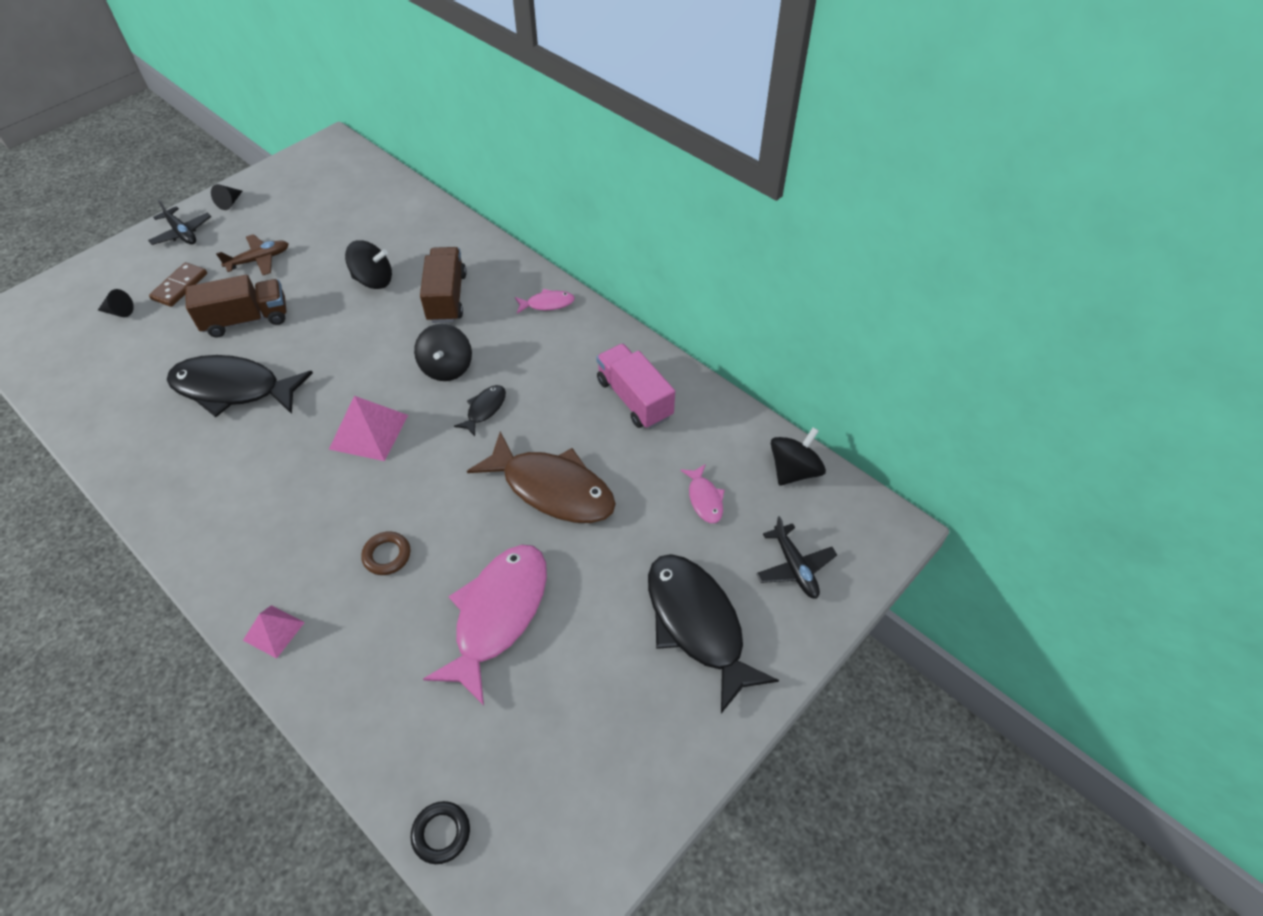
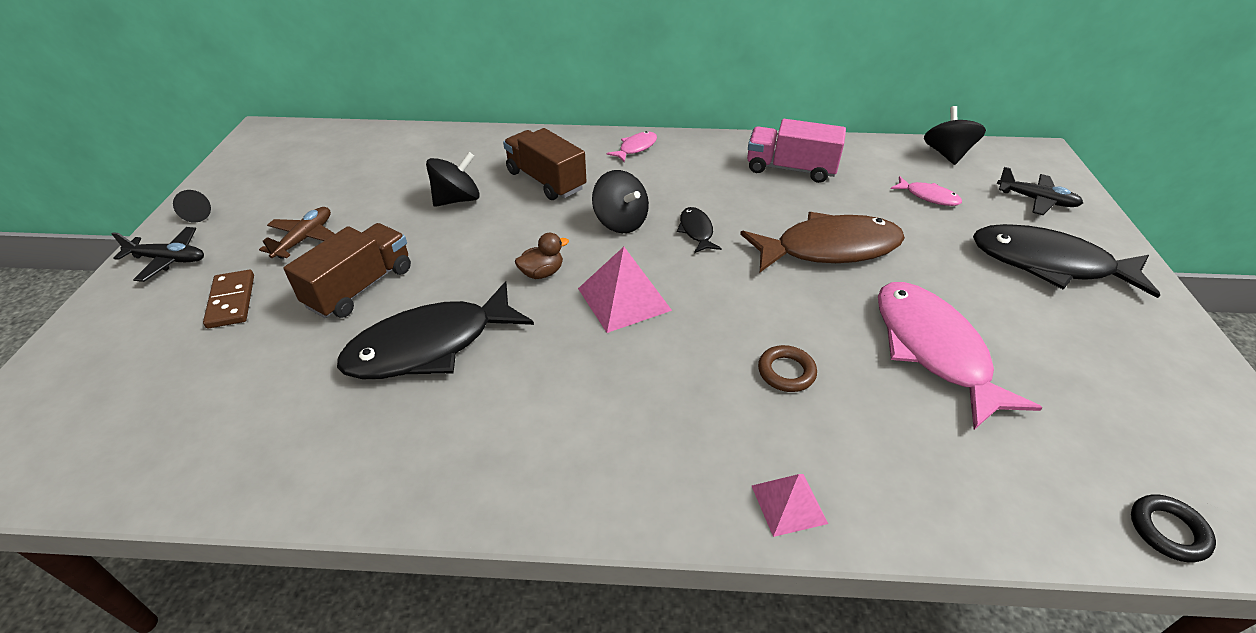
camera: 40 degrees left, 10 degrees down
black cone [98,289,134,317] -> none
none -> brown duck [515,233,569,279]

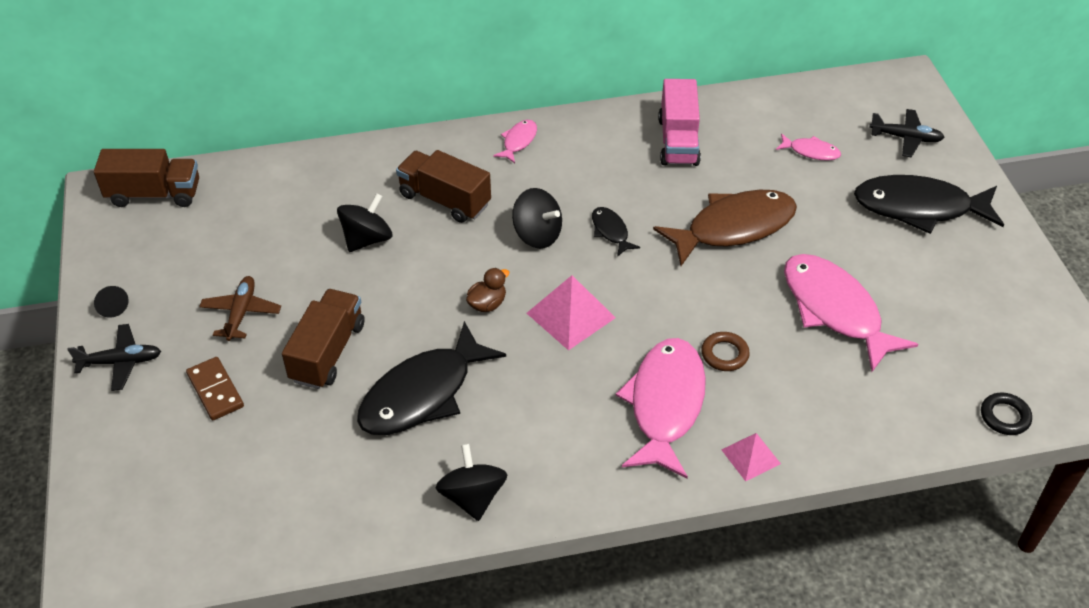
camera: 15 degrees left, 5 degrees up
pink truck [747,119,846,183] -> pink truck turned 90 degrees counterclockwise [658,79,701,166]
black spinning top [924,106,986,165] -> black spinning top moved to [436,444,507,521]
none -> brown truck [94,149,199,207]
none -> pink fish [616,338,706,479]

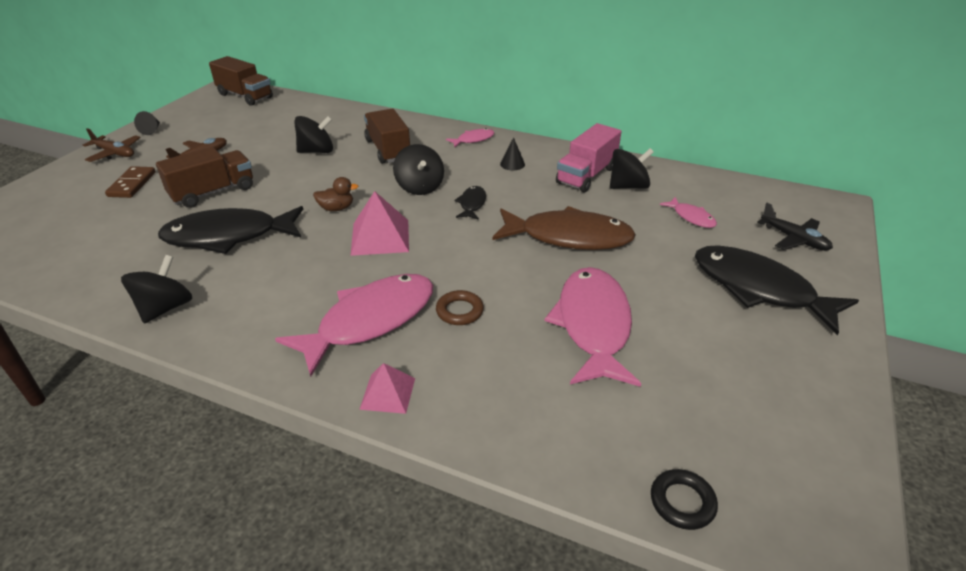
camera: 35 degrees right, 10 degrees down
black plane [67,324,161,391] -> brown plane [83,128,141,162]
none -> black cone [500,137,525,171]
none -> black spinning top [610,148,654,189]

